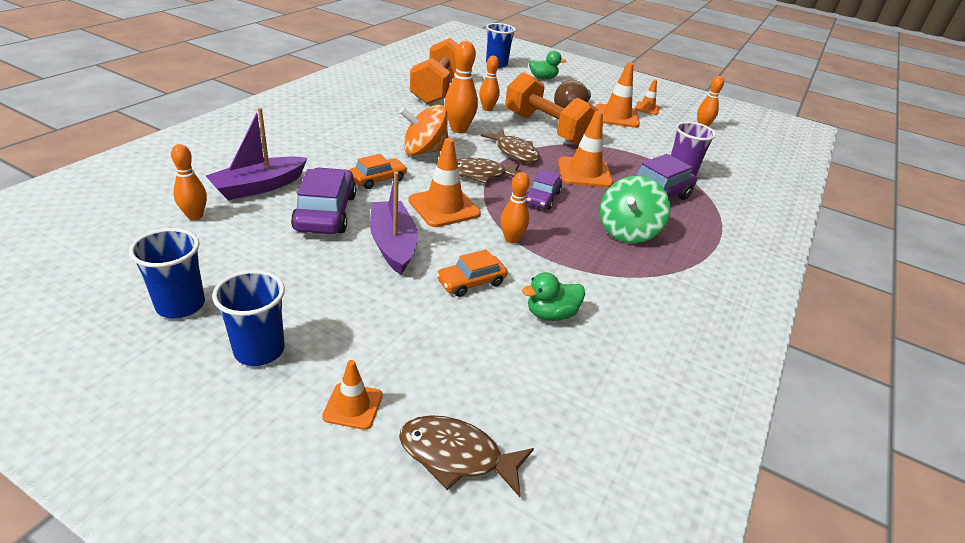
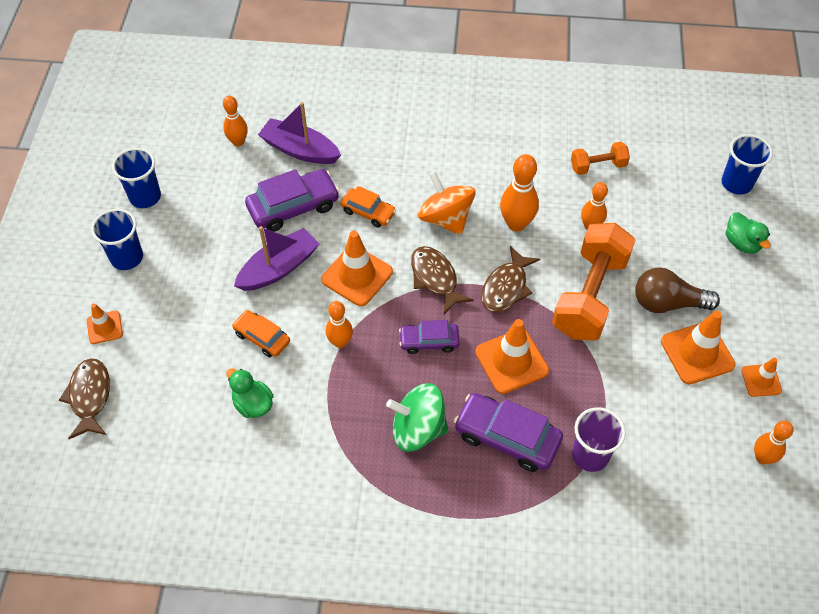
camera: 70 degrees right, 20 degrees up
orange dumbbell [410,38,458,104] -> orange dumbbell [571,142,630,175], size x0.50

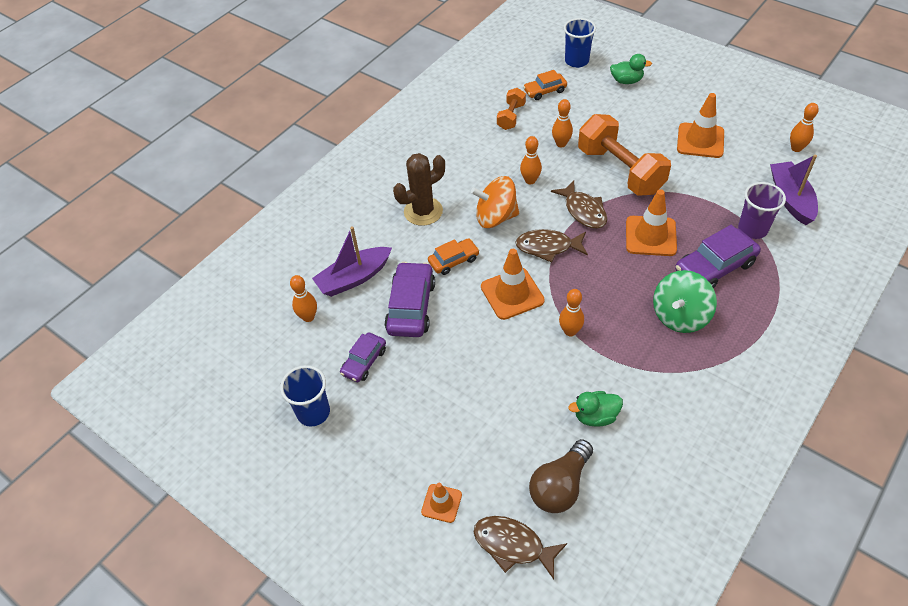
camera: 55 degrees left, 5 degrees down
blue cup [91,208,143,270] -> none
orange car [232,310,290,357] -> orange car moved to [523,70,567,100]
purple boat [234,226,319,291] -> purple boat moved to [770,155,818,225]
purple car [399,320,460,354] -> purple car moved to [340,332,386,382]
orange bowling pin [500,154,539,232] -> orange bowling pin [520,136,542,185], size x0.66
brown light bulb [636,267,720,313] -> brown light bulb moved to [529,439,593,513]
orange traffic cone [741,358,782,397] -> none
none -> brown cactus [393,153,445,226]

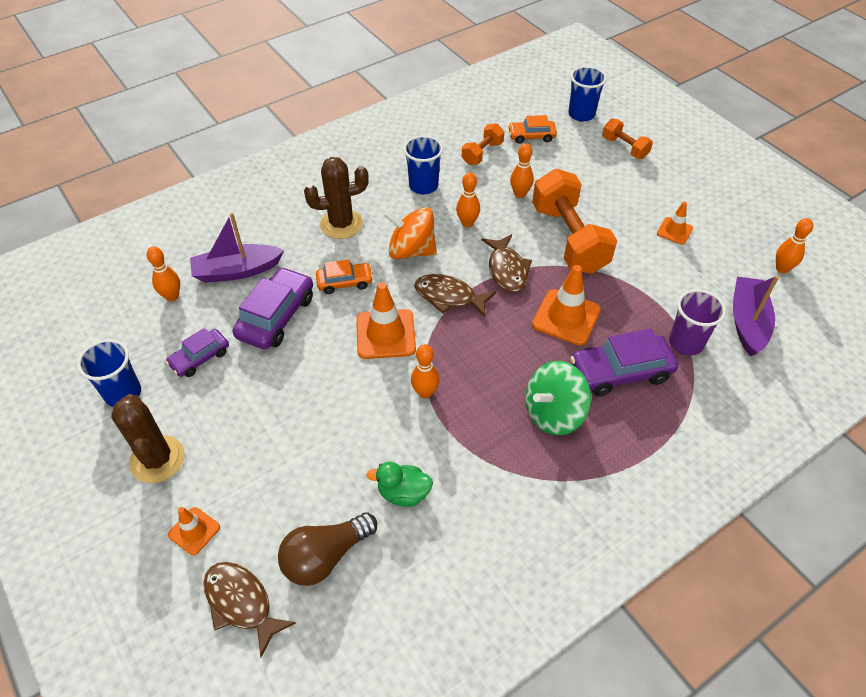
camera: 15 degrees right, 0 degrees up
green duck [610,54,652,84] -> orange dumbbell [602,119,653,159]
orange traffic cone [677,93,724,158] -> orange traffic cone [657,202,693,245], size x0.57
none -> brown cactus [111,394,185,483]
none -> blue cup [403,135,443,194]

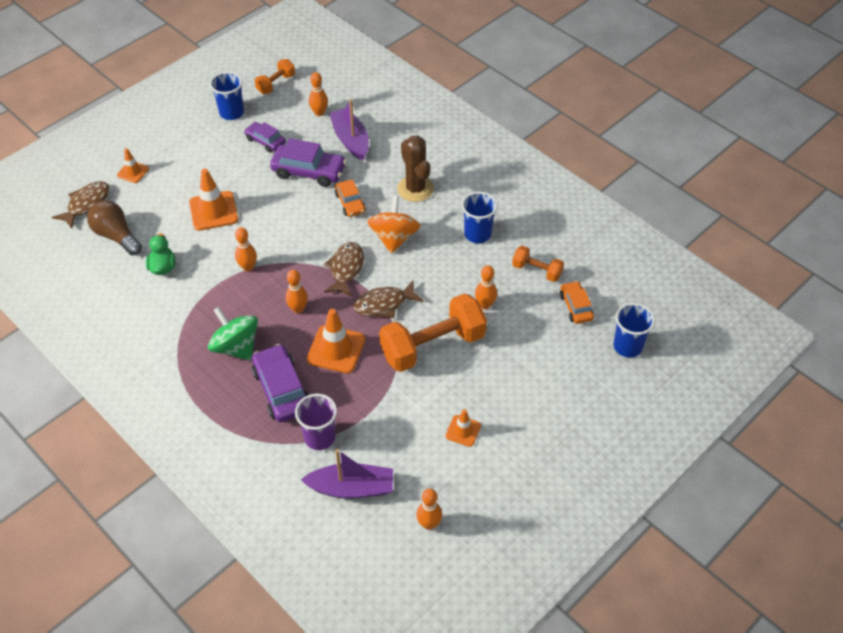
camera: 80 degrees right, 0 degrees up
brown cactus [111,394,185,483] -> none
orange traffic cone [356,282,416,359] -> orange traffic cone moved to [189,169,238,231]
orange bowling pin [456,172,480,227] -> orange bowling pin moved to [285,270,308,313]
orange dumbbell [602,119,653,159] -> orange dumbbell moved to [255,59,295,94]

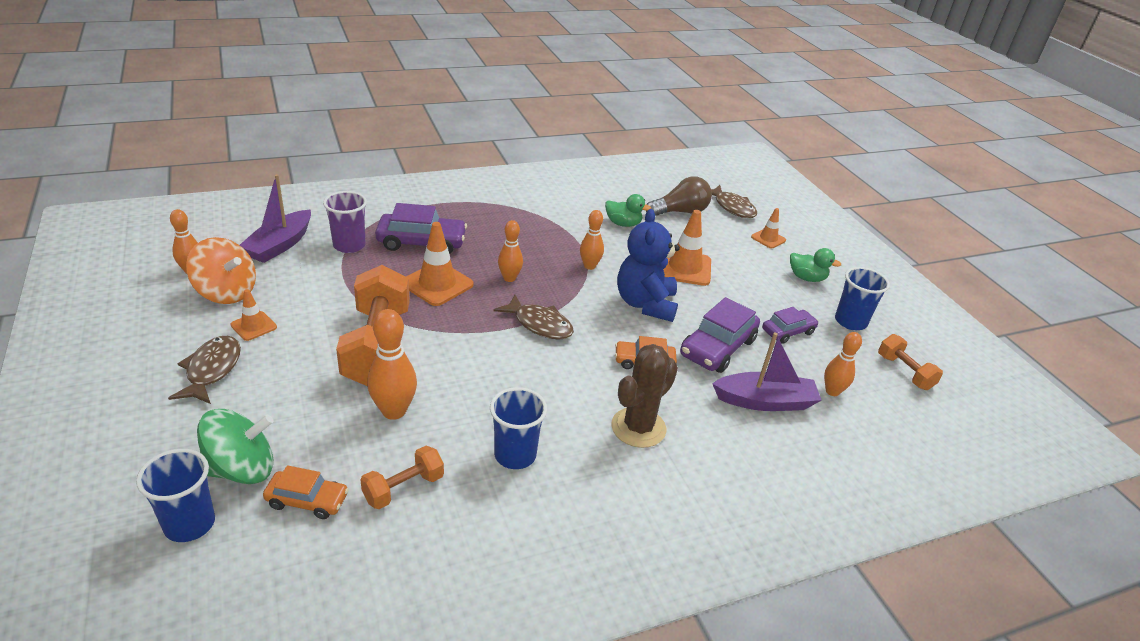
camera: 110 degrees right, 15 degrees down
green spinning top [208,307,258,360] -> green spinning top moved to [197,409,273,484]
brown fish [353,280,424,318] -> brown fish moved to [168,336,241,404]
orange spinning top [367,196,421,254] -> orange spinning top moved to [186,237,256,304]
brown cactus [397,136,434,202] -> brown cactus turned 45 degrees counterclockwise [611,344,678,448]
orange bowling pin [475,265,497,309] -> orange bowling pin [367,309,417,420], size x1.52
none -> blue teddy bear [617,209,680,322]
none -> green duck [790,248,841,282]

